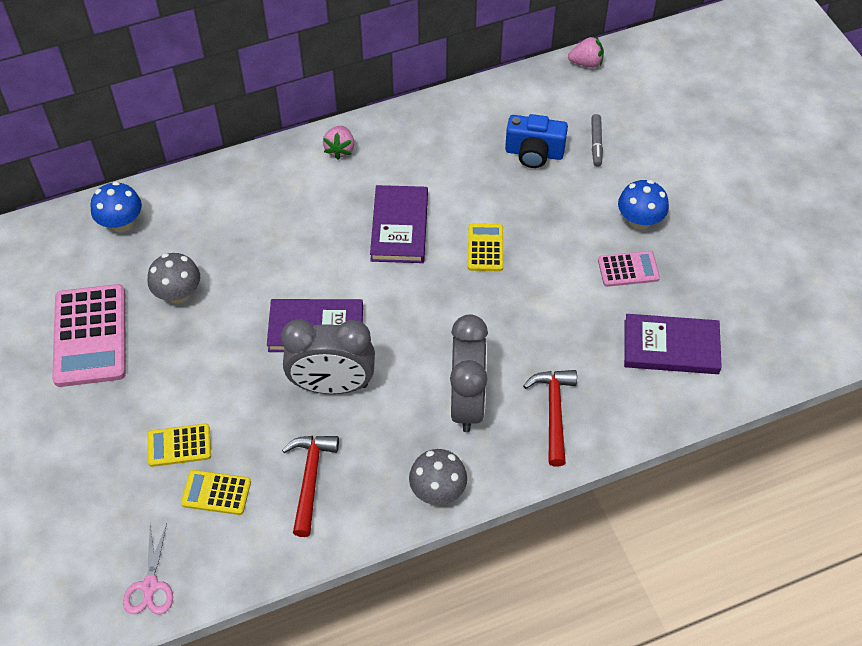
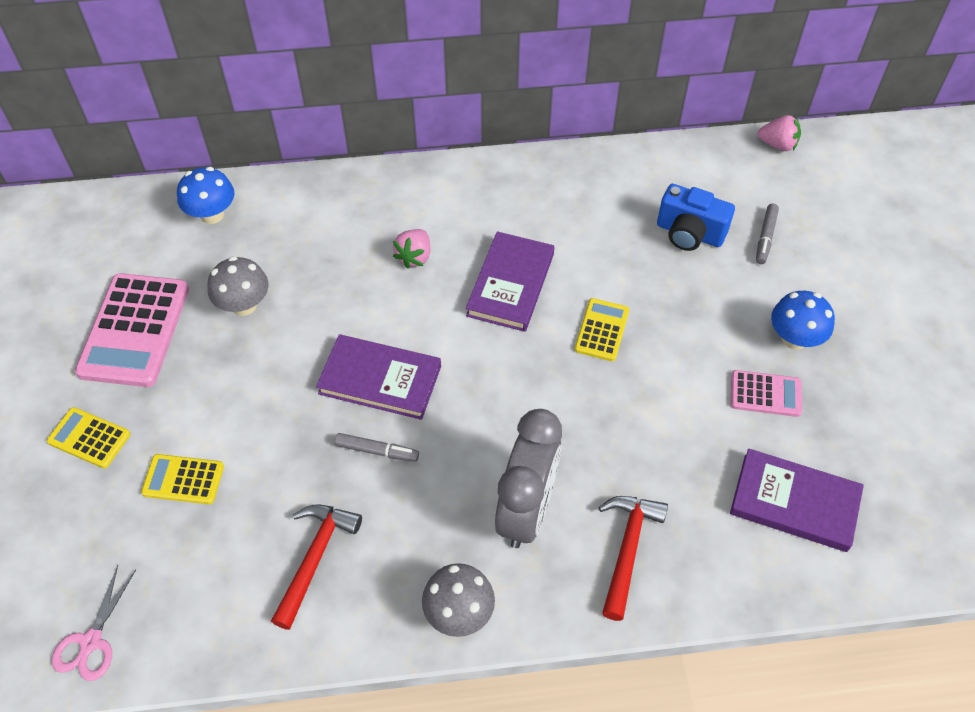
camera: 15 degrees right, 0 degrees up
yellow calculator [181,470,251,515] -> yellow calculator moved to [47,407,130,468]
grey clock [281,319,375,394] -> grey marker [334,433,419,462]
pink strawberry [323,126,355,160] -> pink strawberry moved to [393,229,430,269]

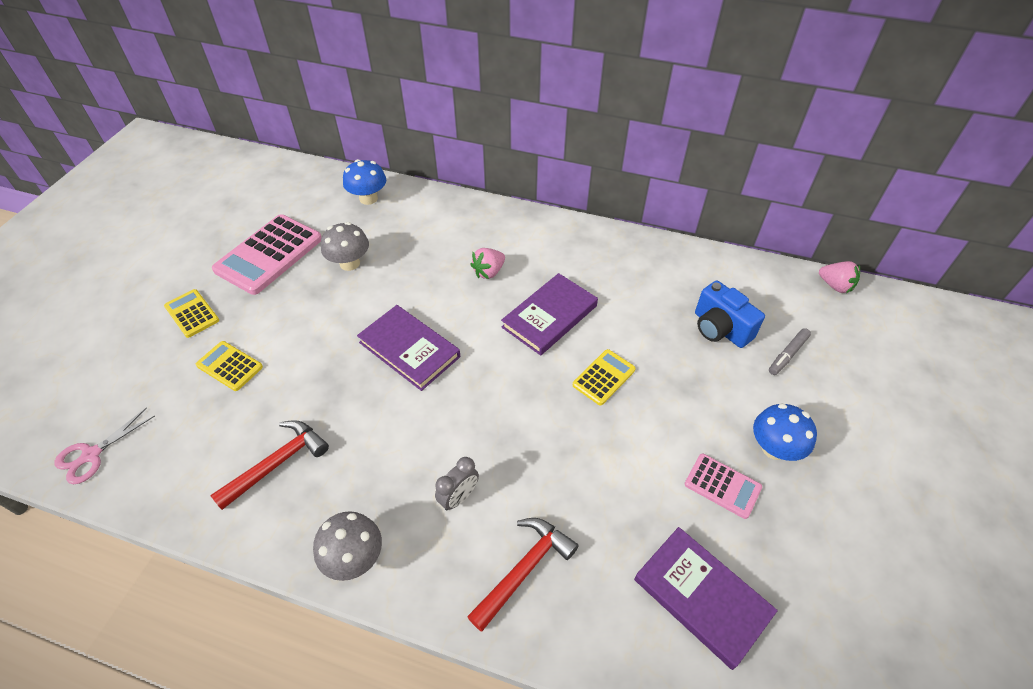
camera: 25 degrees right, 5 degrees down
grey marker [334,433,419,462] -> none
grey clock [495,409,562,548] -> grey clock [435,457,479,510], size x0.47

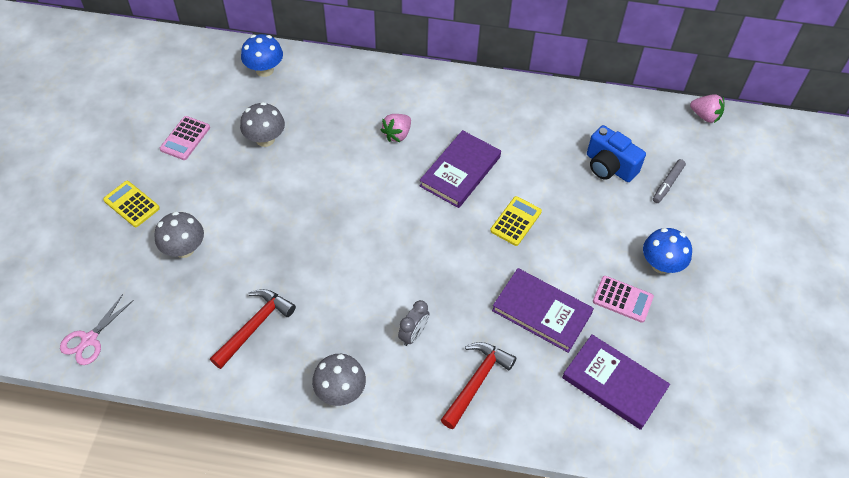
camera: 10 degrees left, 5 degrees up
yellow calculator [196,341,263,391] -> grey mushroom [154,211,204,258]
pink calculator [212,214,322,295] -> pink calculator [160,116,210,160], size x0.53
purple book [357,305,460,391] -> purple book moved to [492,268,594,353]

